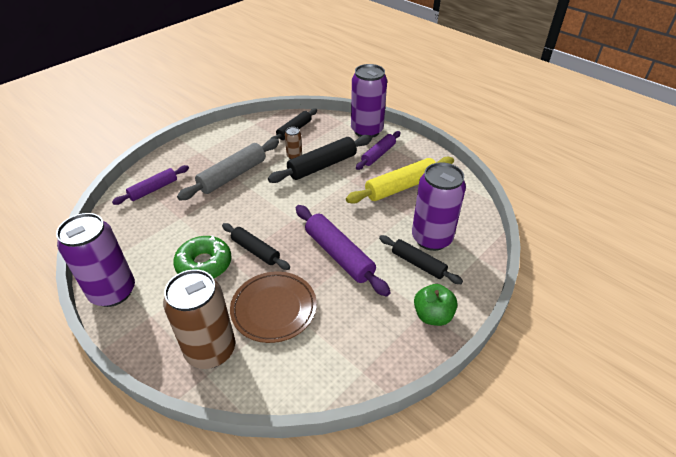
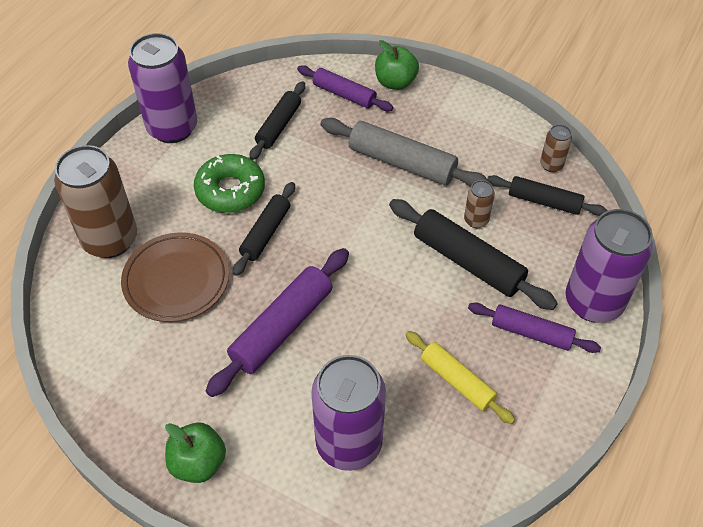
camera: 75 degrees right, 10 degrees up
yellow rolling pin [346,157,454,203] -> yellow rolling pin [405,331,515,424], size x0.64
black rolling pin [379,235,463,284] -> black rolling pin moved to [249,81,305,160]
none -> green apple [375,40,419,90]
none -> brown can [540,124,572,172]

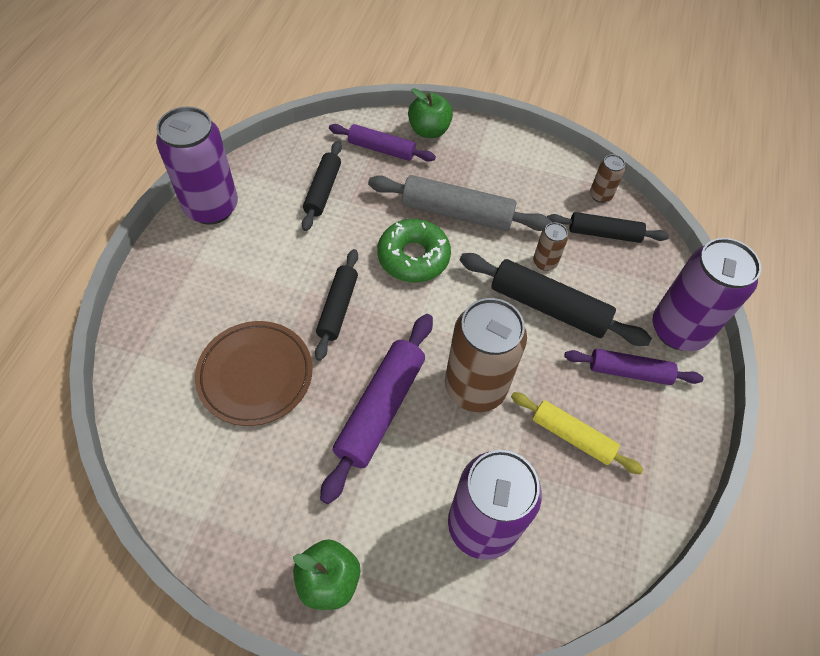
camera: 15 degrees left, 5 degrees up
brown can [54,145,137,258] -> brown can moved to [445,298,527,412]
green donut [194,154,265,213] -> green donut moved to [377,219,451,282]

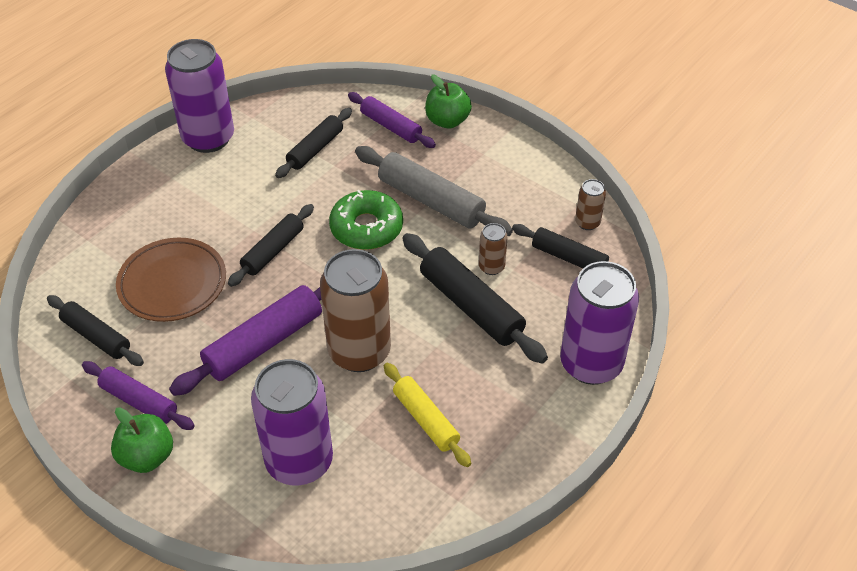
camera: 25 degrees right, 10 degrees down
purple rolling pin [564,349,704,385] -> purple rolling pin moved to [82,361,195,430]
none -> black rolling pin [47,295,144,366]

